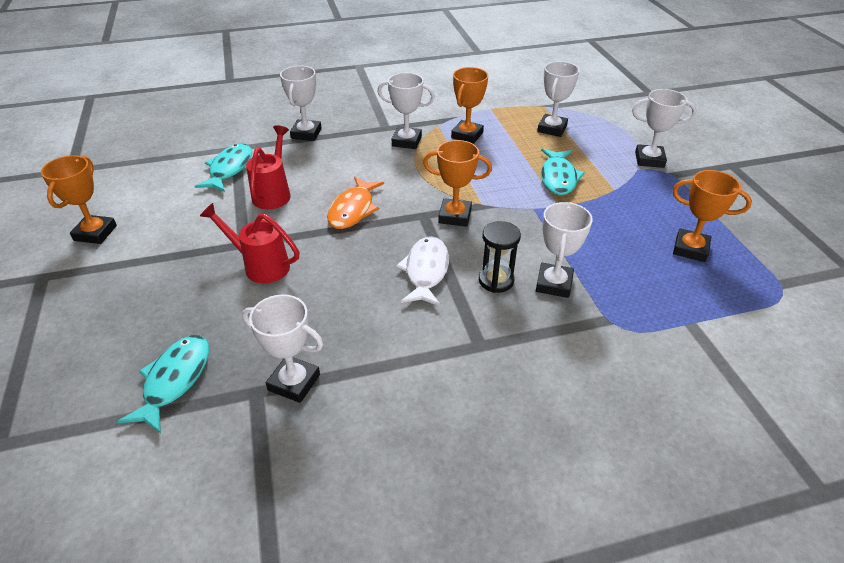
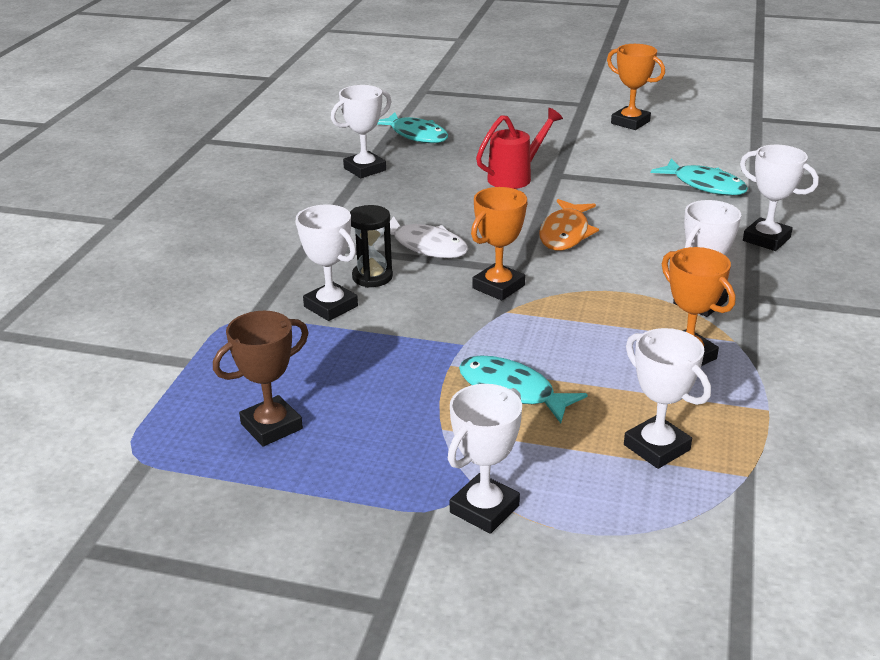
camera: 120 degrees right, 10 degrees down
red watering can [246,125,291,209] -> none
orange fish [327,176,384,229] -> orange fish turned 120 degrees counterclockwise [539,199,599,250]
orange trophy [672,170,752,262] -> brown trophy [213,311,309,446]

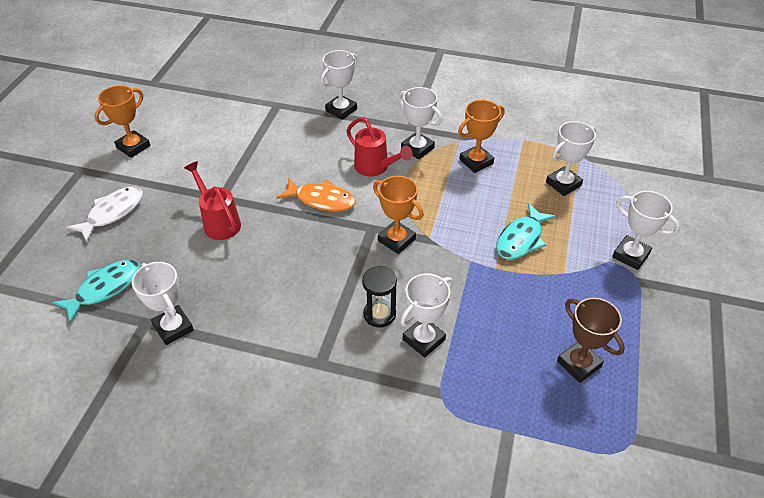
camera: 90 degrees left, 15 degrees up
white fish [382,216,468,258] -> white fish moved to [66,186,143,242]
turquoise fish [651,159,748,195] -> none
none -> red watering can [346,117,412,177]

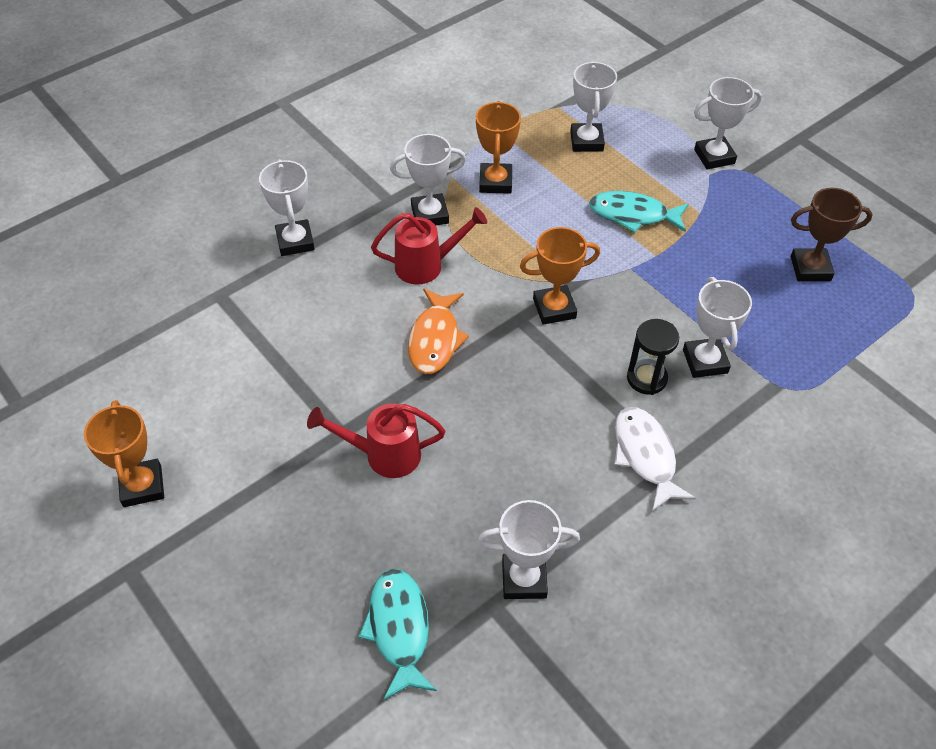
camera: 55 degrees left, 5 degrees up
white fish [66,186,143,242] -> white fish moved to [614,407,696,511]
orange fish [277,178,356,211] -> orange fish turned 135 degrees clockwise [408,288,469,374]
turquoise fish [496,203,556,260] -> turquoise fish turned 120 degrees clockwise [589,191,689,233]

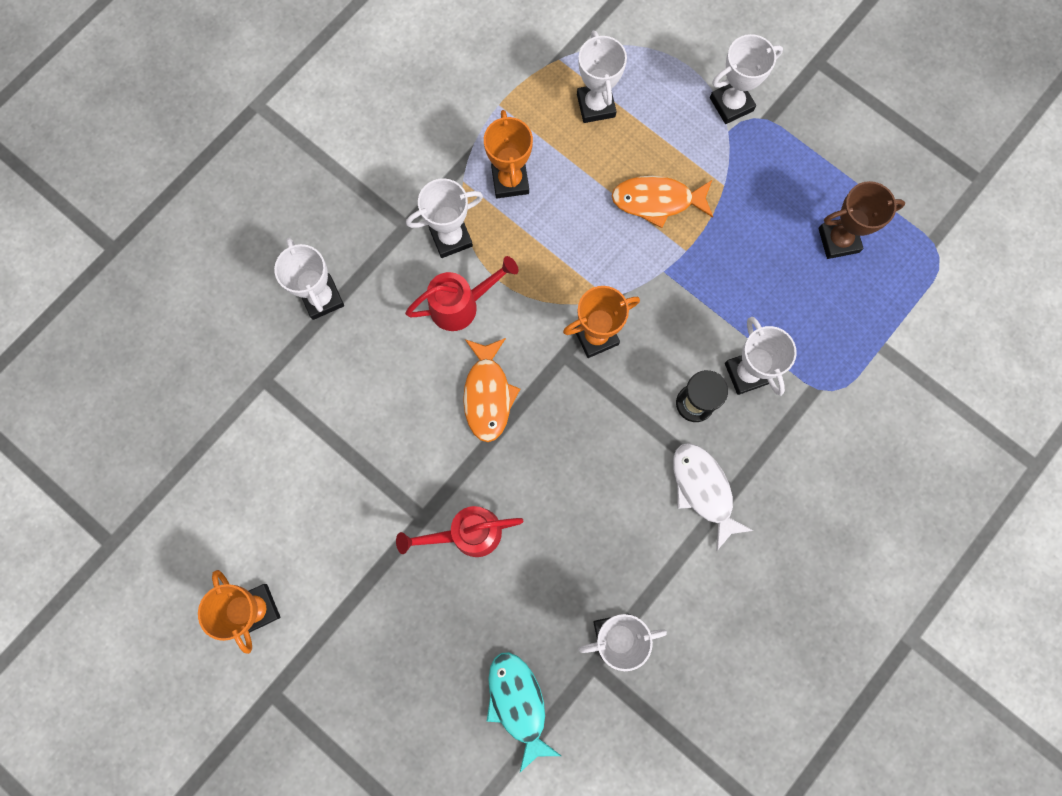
camera: 10 degrees left, 25 degrees up
turquoise fish [589,191,689,233] -> orange fish [612,176,713,228]

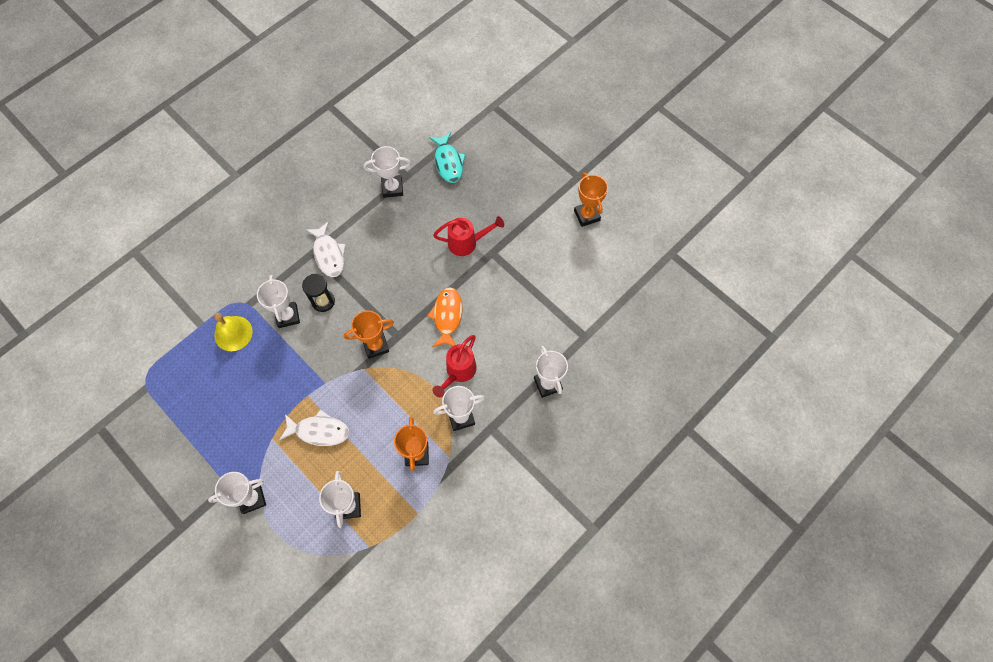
camera: 175 degrees left, 10 degrees down
red watering can [405,256,518,331] -> red watering can turned 45 degrees counterclockwise [433,335,477,397]
orange fish [612,176,713,228] -> white fish [279,409,350,446]
brown trophy [818,181,905,259] -> none
none -> yellow bell [214,313,253,351]

